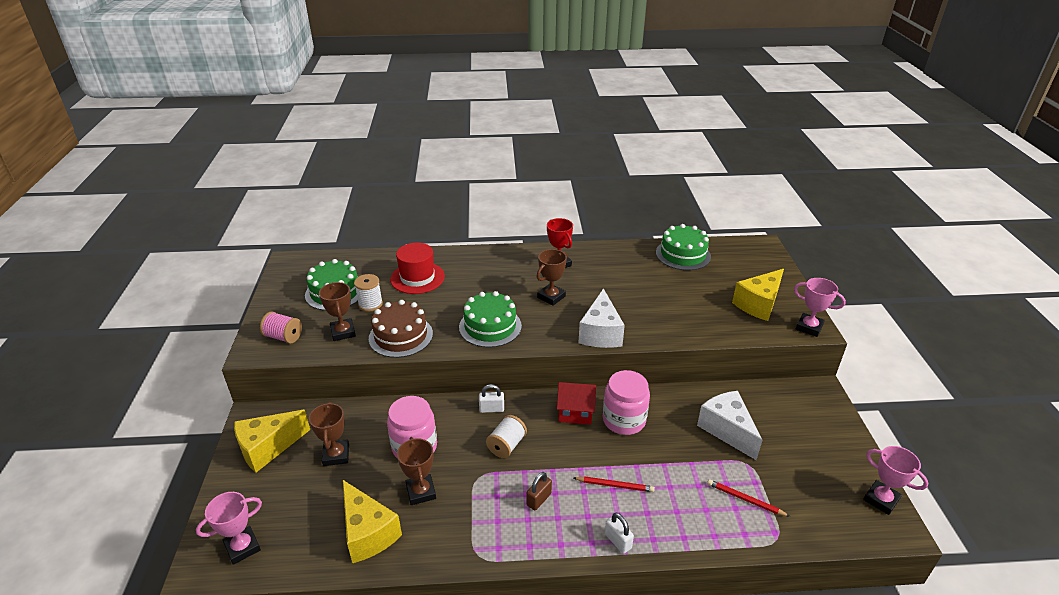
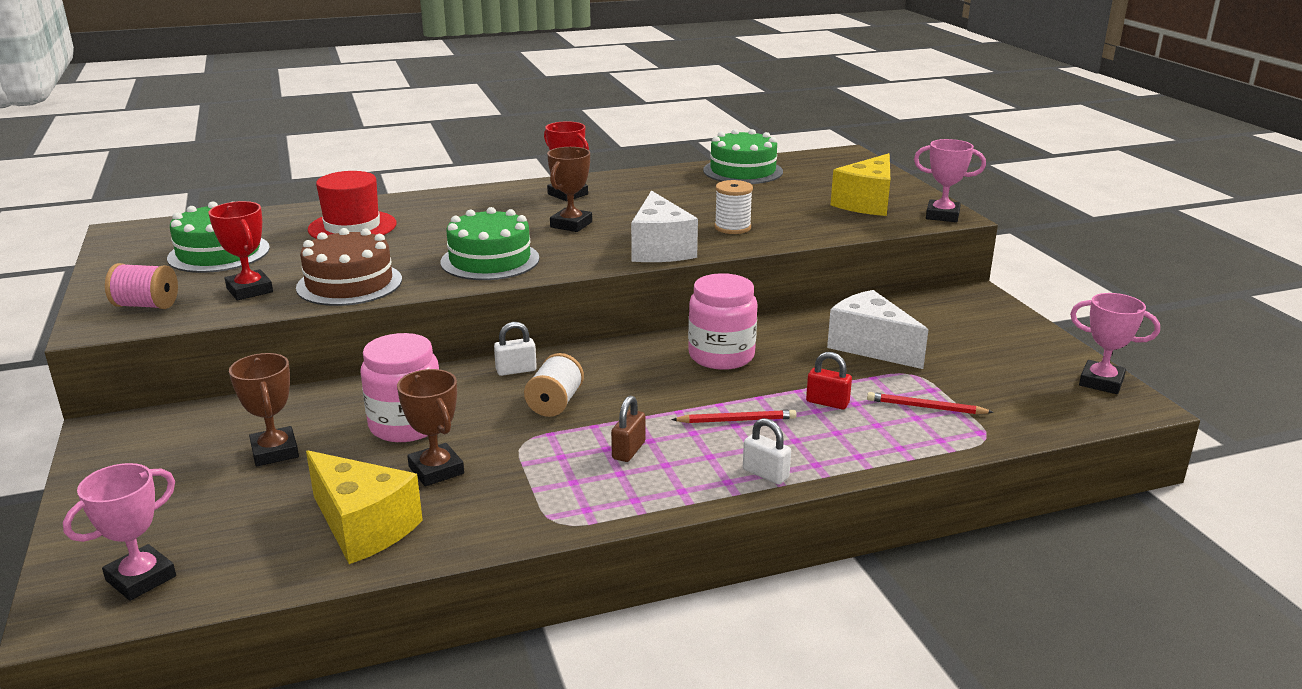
camera: 15 degrees left, 10 degrees down
yellow cheese [234,410,310,472] -> none
brown trophy [319,282,356,341] -> red trophy [208,201,273,300]
white spool [354,274,383,312] -> white spool moved to [715,180,753,234]
red house [557,382,596,425] -> none
none -> red padlock [806,352,852,409]

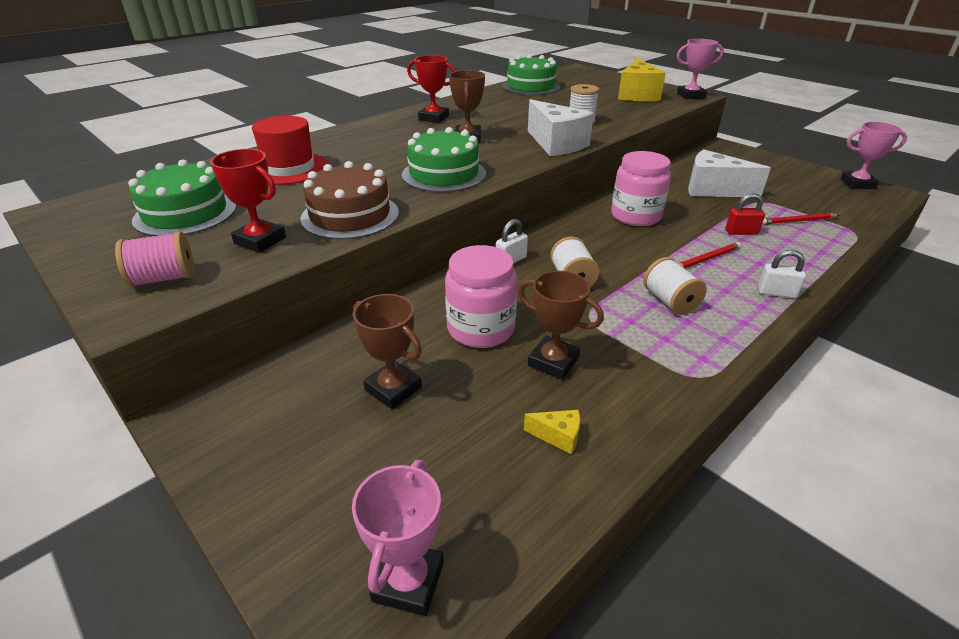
camera: 25 degrees left, 10 degrees up
yellow cheese [306,450,423,564] -> yellow cheese [524,410,580,455], size x0.43
brown padlock [611,396,645,462] -> white spool [643,257,707,315]

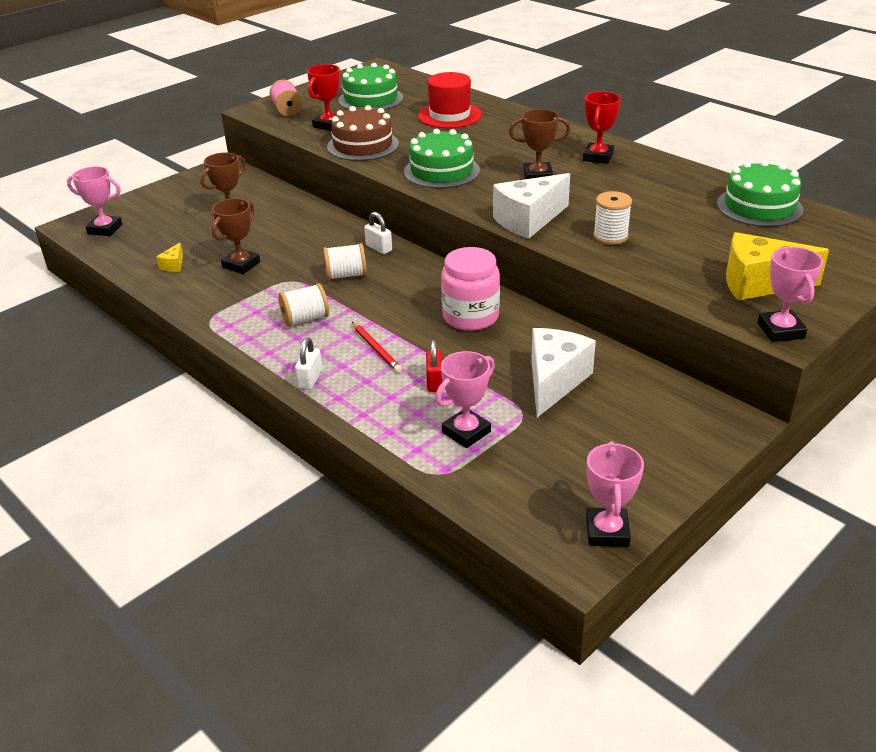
camera: 90 degrees right, 0 degrees up
pink jar [445,245,517,348] -> none
red pencil [762,213,839,225] -> pink trophy [435,351,495,448]

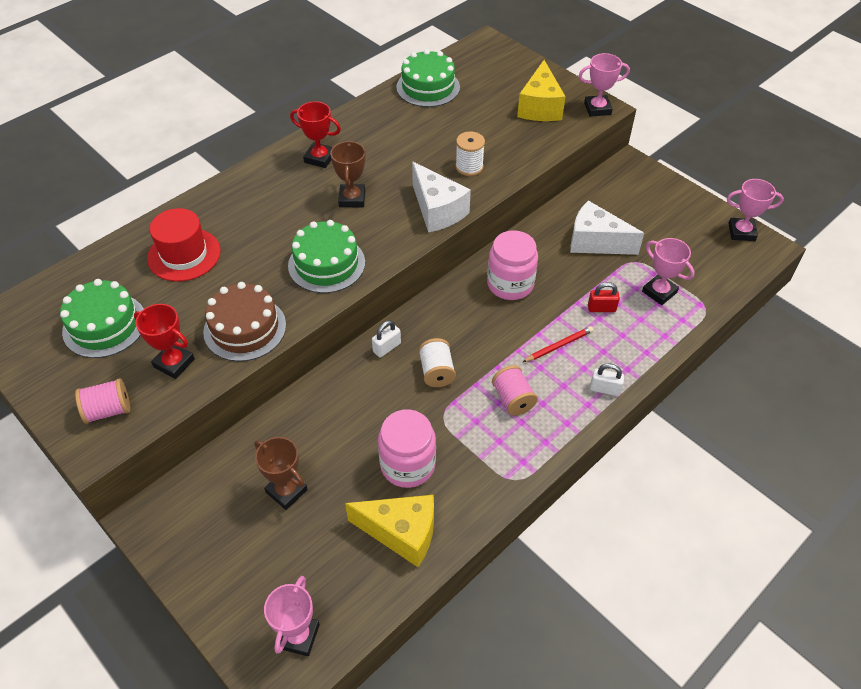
camera: 90 degrees left, 15 degrees up
yellow cheese [156,243,183,272] -> yellow cheese [345,495,434,567], size x2.31
brown trophy [211,198,260,274] -> pink jar [378,409,436,488]
white spool [278,283,329,327] -> pink spool [492,365,538,416]

